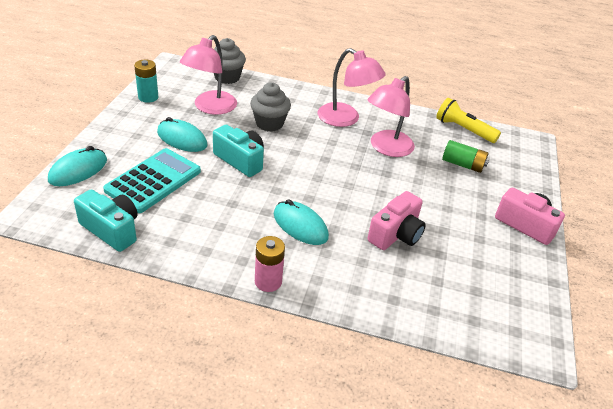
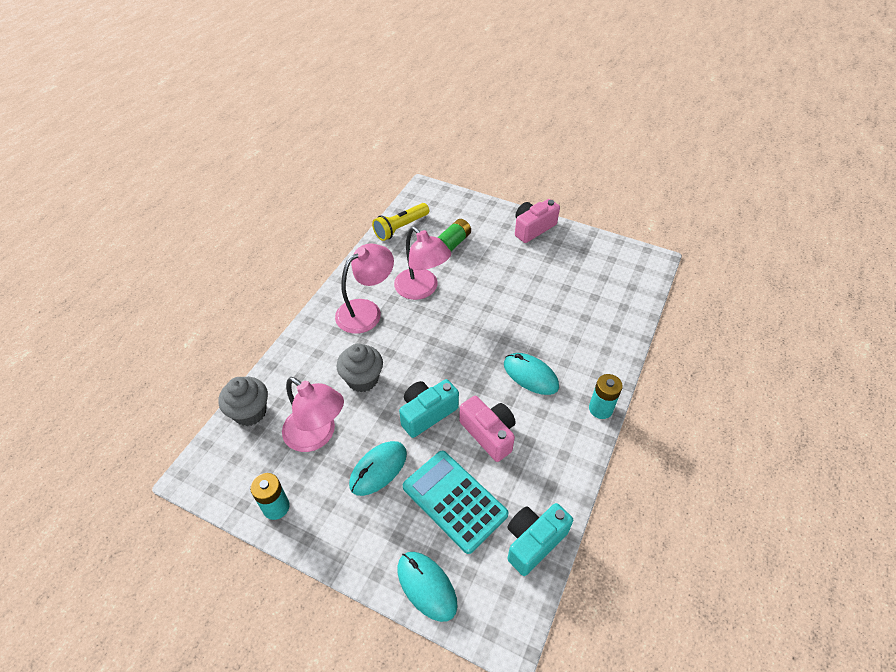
camera: 75 degrees left, 10 degrees up
pink battery [255,236,285,292] -> turquoise battery [589,374,623,419]
turquoise mouse [274,199,329,245] -> turquoise mouse turned 75 degrees clockwise [504,353,559,395]
pink camera [368,191,426,250] -> pink camera moved to [459,396,515,462]

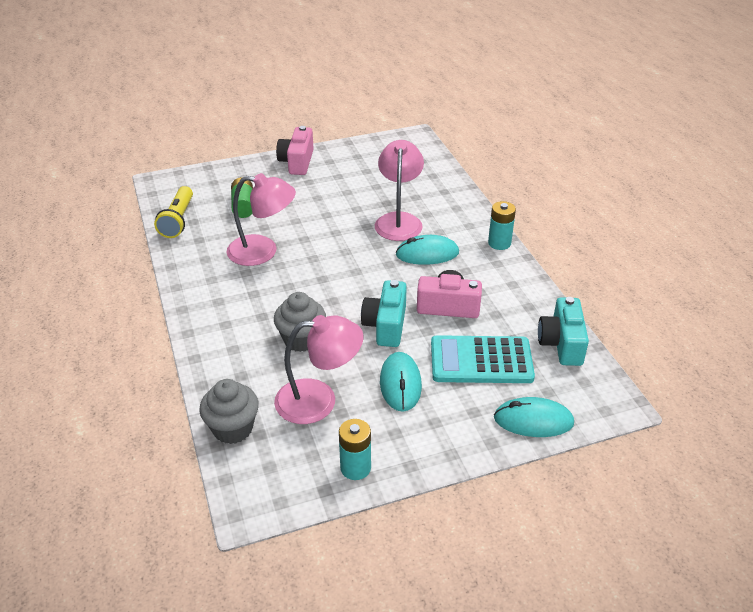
camera: 45 degrees left, 10 degrees down
pink lamp [335,244,394,334] -> pink lamp moved to [375,140,424,241]

